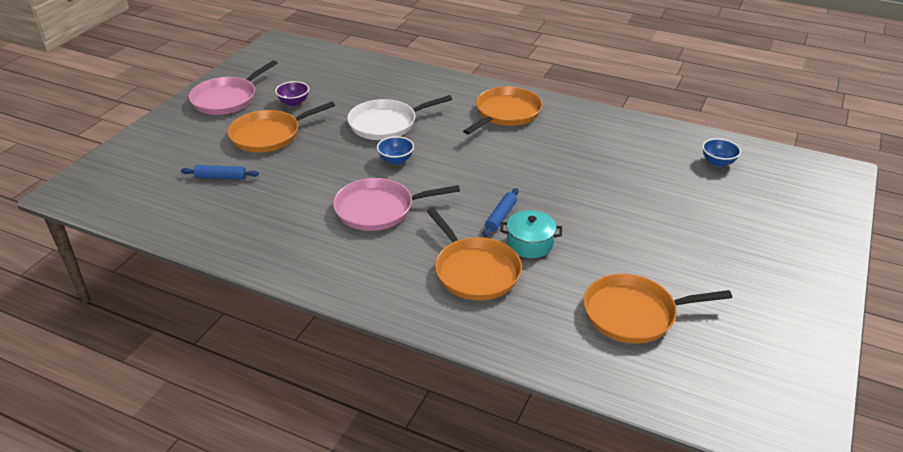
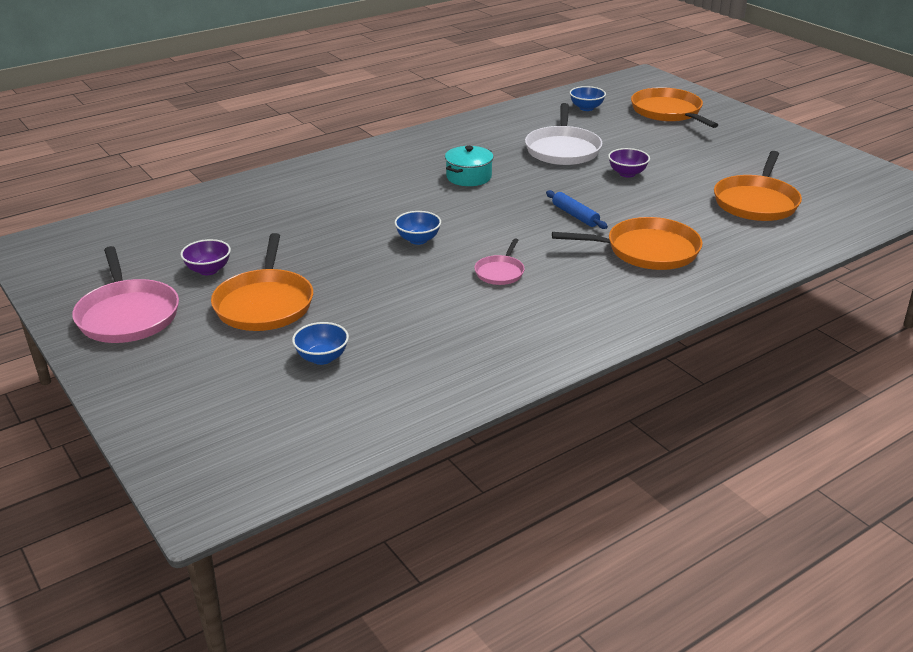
camera: 60 degrees left, 5 degrees down
blue rolling pin [181,165,259,180] -> blue bowl [292,322,349,365]
pink pan [333,178,460,231] -> pink pan [474,238,525,285], size x0.52
white pan [347,95,452,140] -> white pan moved to [525,103,602,165]
orange pan [463,87,542,135] -> orange pan moved to [631,87,718,128]
turquoise pot [500,210,562,258] -> turquoise pot moved to [445,146,494,186]
none -> purple bowl [608,148,650,177]

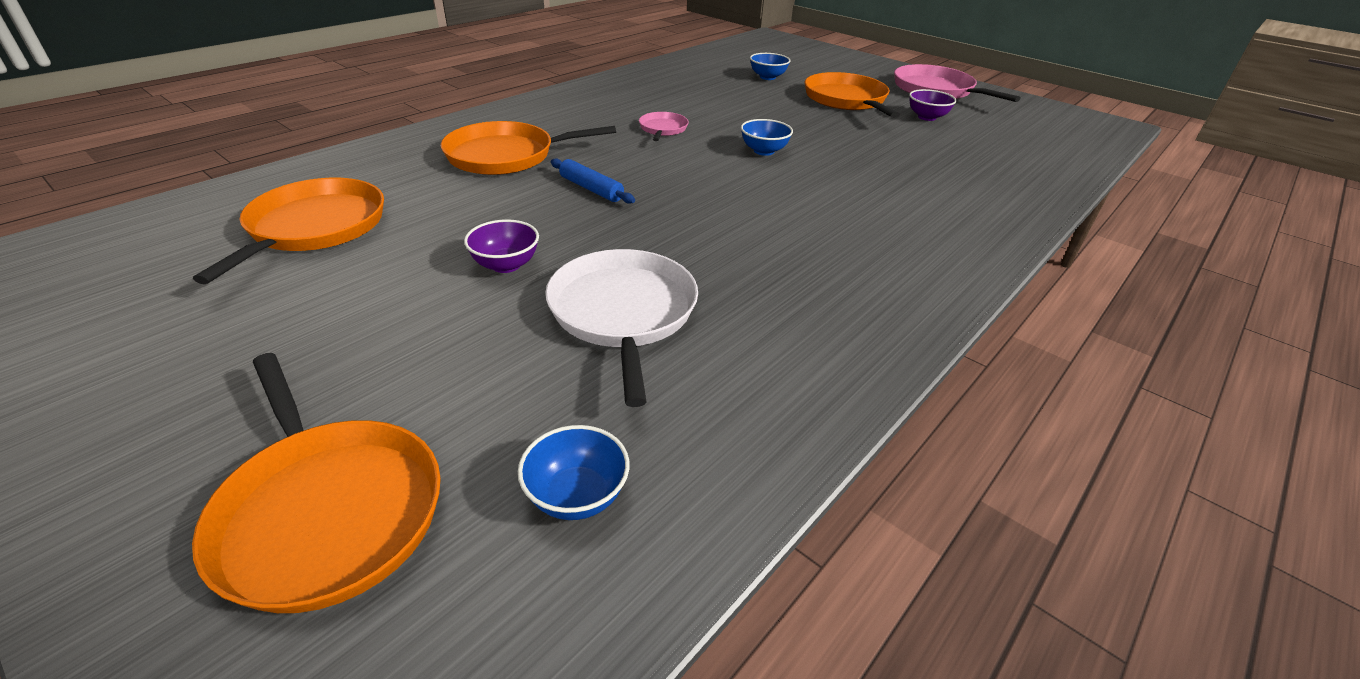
camera: 165 degrees right, 5 degrees up
turquoise pot [445,146,494,186] -> none

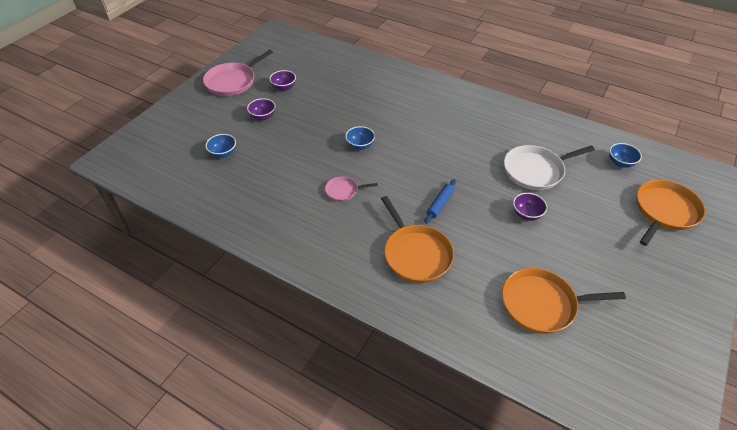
camera: 100 degrees left, 10 degrees up
orange pan [805,72,900,118] -> purple bowl [247,98,275,121]

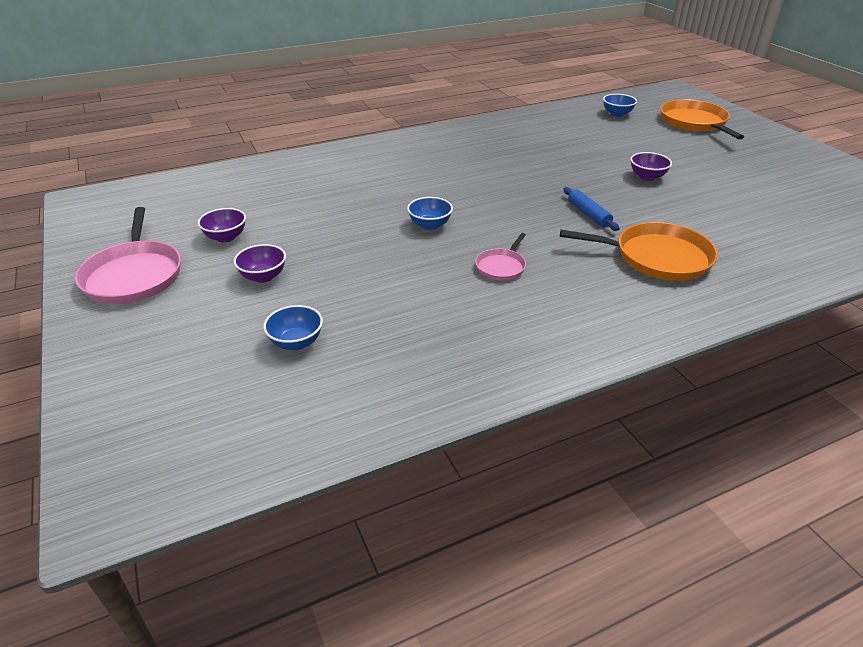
camera: 55 degrees left, 10 degrees down
orange pan [502,268,626,334] -> none
white pan [504,145,595,190] -> none

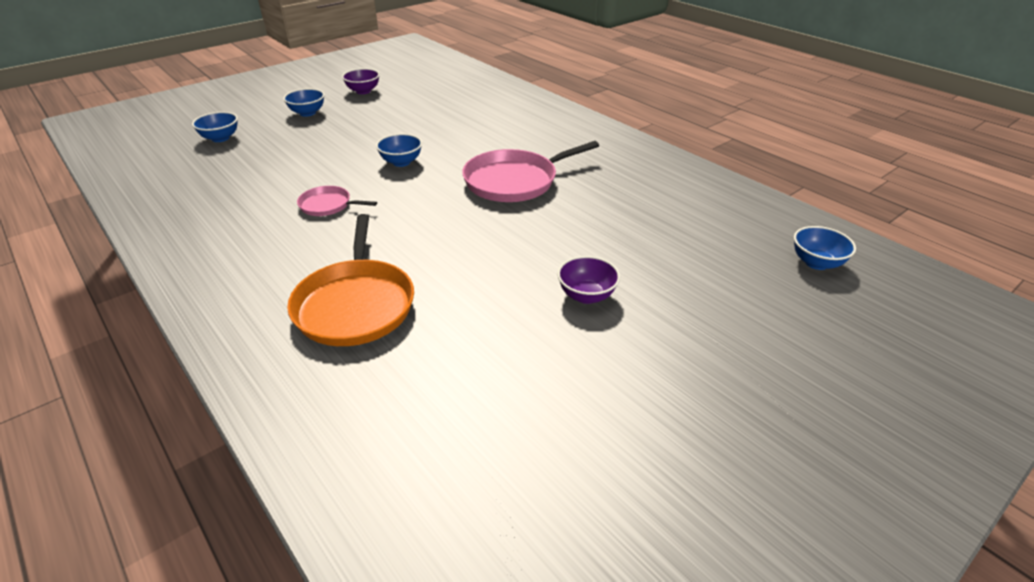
camera: 75 degrees right, 0 degrees up
pink pan [75,207,181,304] -> pink pan moved to [462,141,599,202]
purple bowl [234,244,286,283] -> blue bowl [283,89,324,117]
blue rolling pin [563,187,619,231] -> none
orange pan [660,99,744,139] -> none

